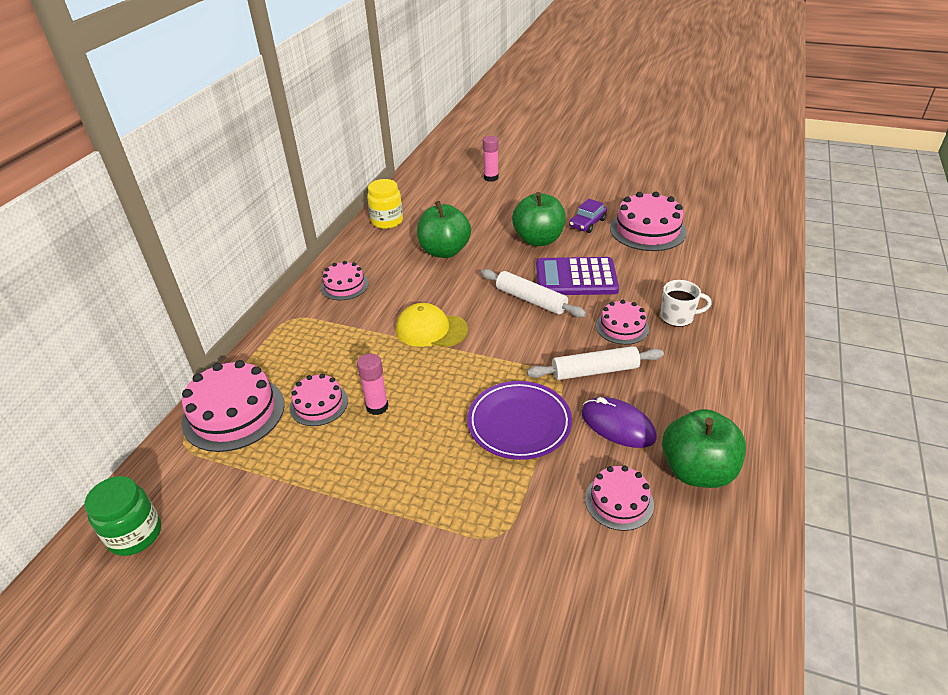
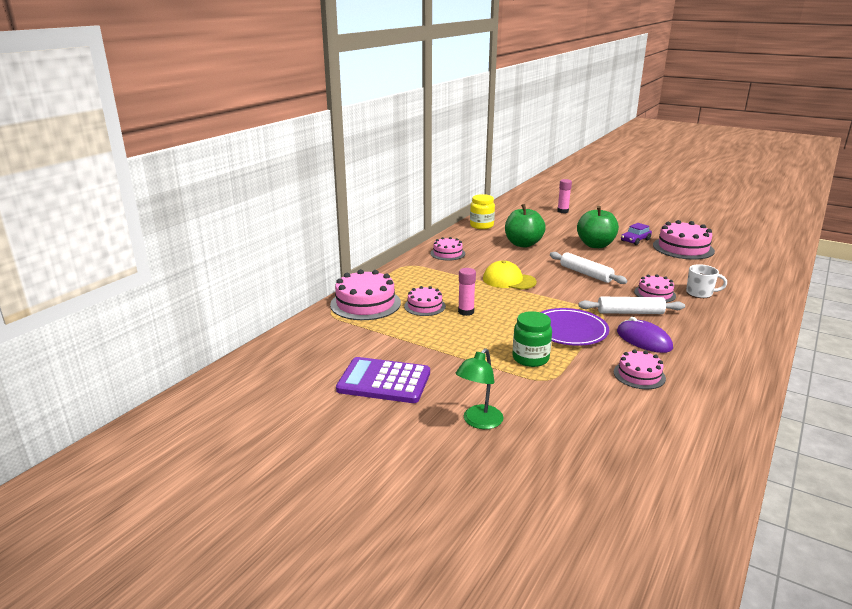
camera: 10 degrees right, 15 degrees down
green jar [84,476,161,556] -> green jar moved to [512,311,552,367]
purple calculator [536,257,619,295] -> purple calculator moved to [336,357,430,403]
green apple [662,409,746,488] -> none
none -> green lamp [456,348,503,429]

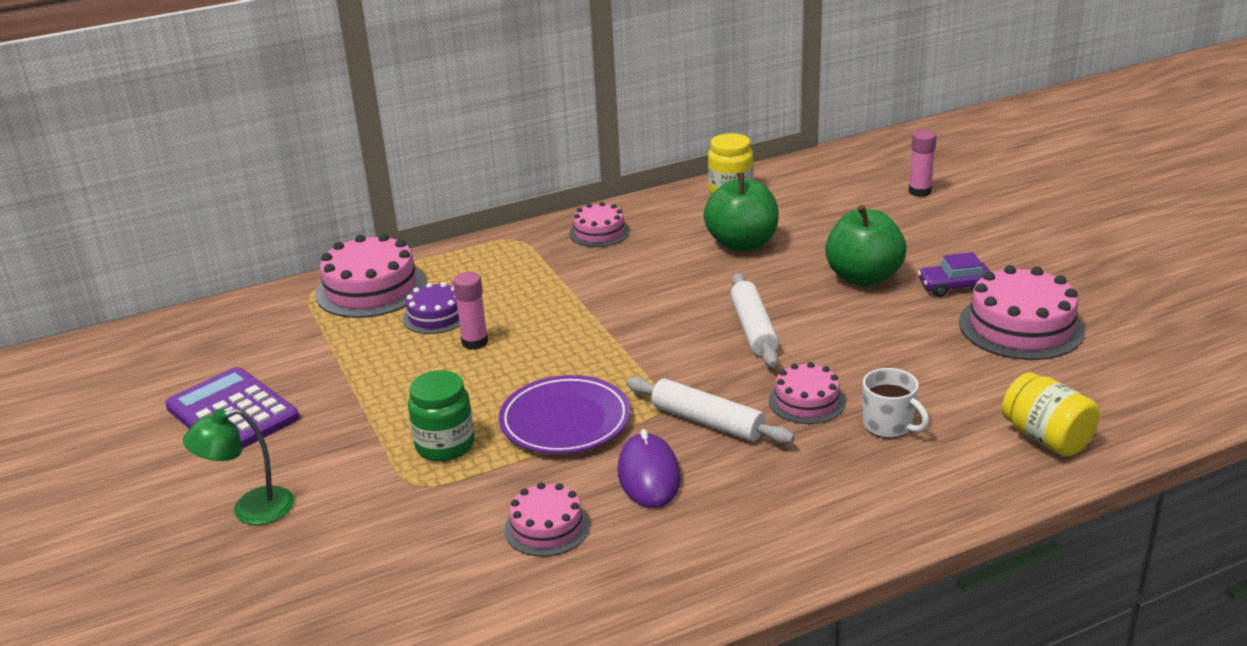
camera: 35 degrees right, 5 degrees up
pink cake [404,286,446,316] -> purple cake [403,282,460,334]
yellow cap [483,261,537,290] -> none
none -> yellow jar [1002,372,1100,456]

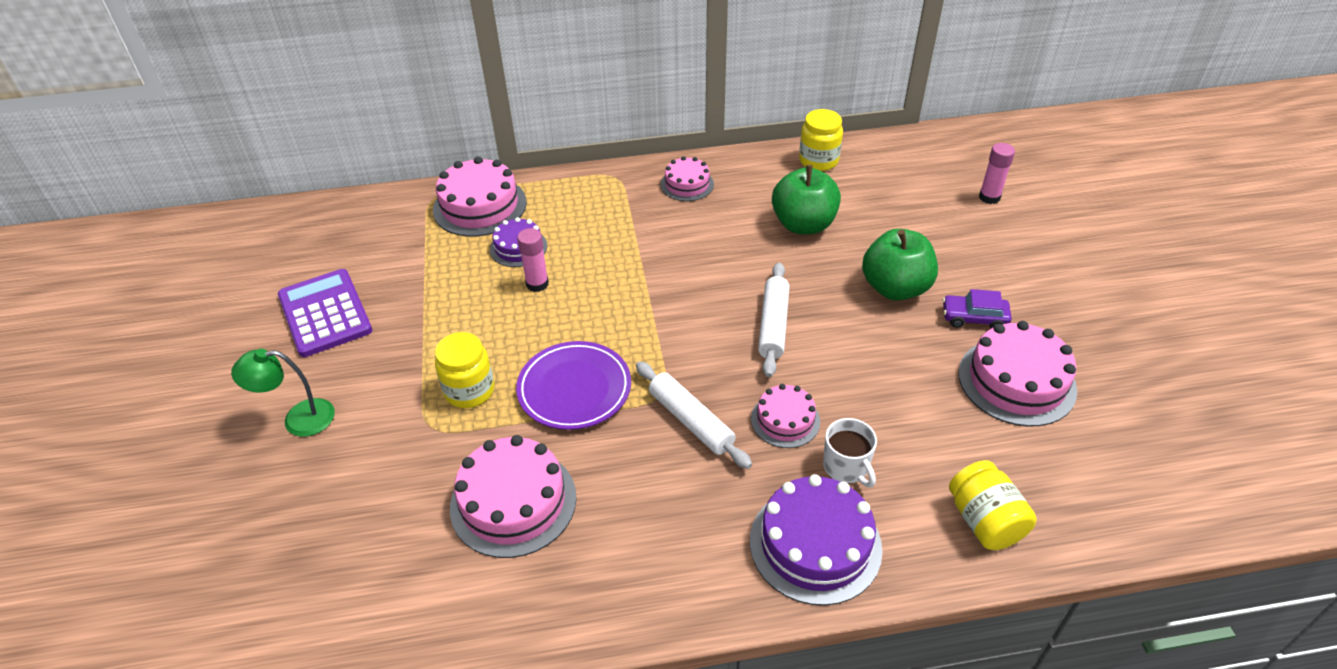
camera: 15 degrees right, 15 degrees up
green jar [408,370,475,461] -> yellow jar [435,332,494,408]
pink cake [504,482,590,557] -> pink cake [450,435,577,558], size x1.71
purple mouse [618,429,681,508] -> none
none -> purple cake [750,474,883,606]

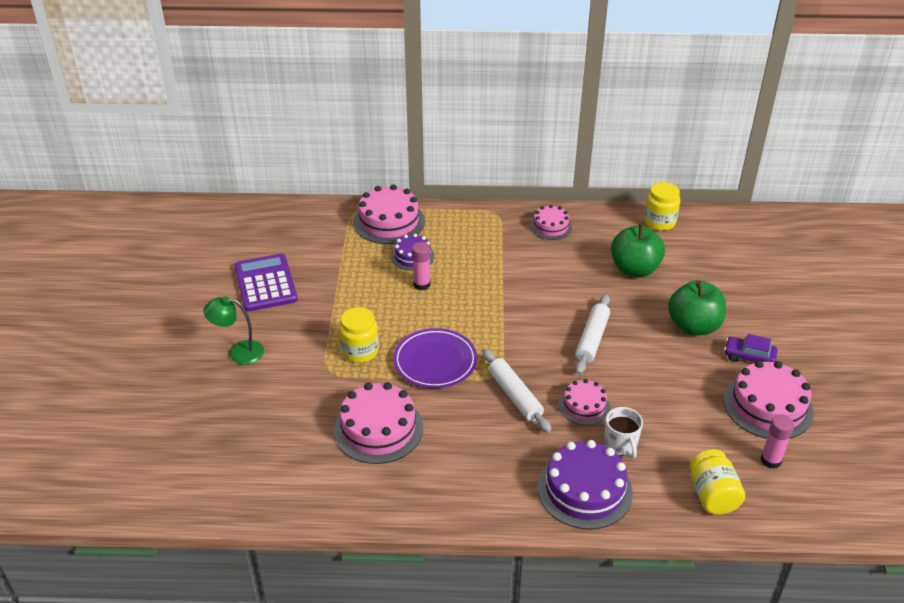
camera: 10 degrees right, 5 degrees down
pink glue stick [979,143,1015,204] -> pink glue stick moved to [761,414,794,469]

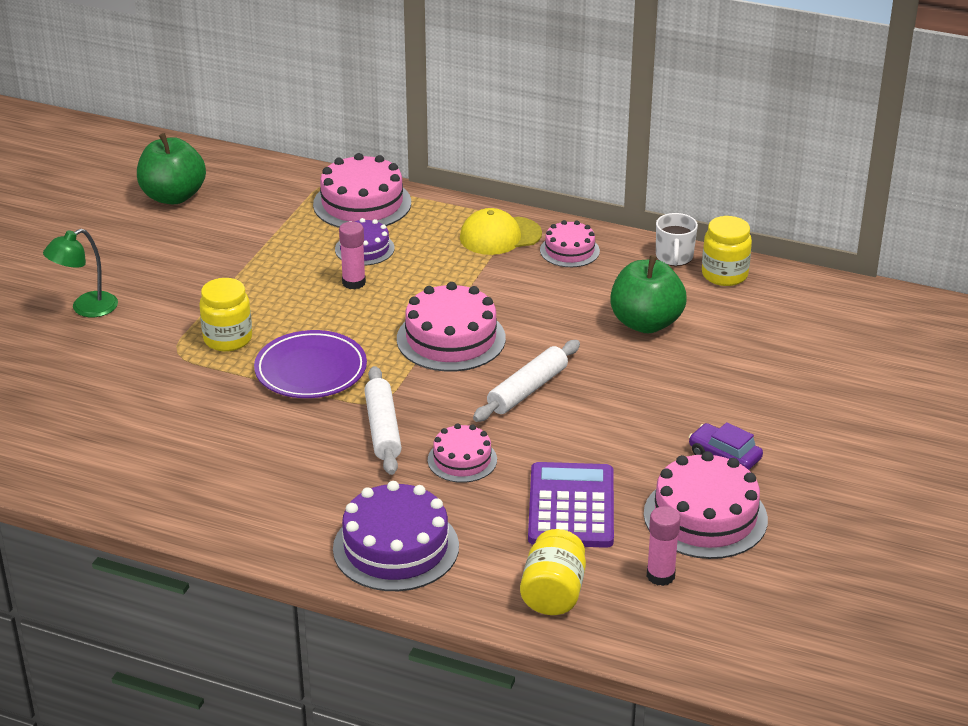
camera: 20 degrees right, 5 degrees down
green lamp [203,296,264,365] -> green lamp turned 60 degrees counterclockwise [43,229,118,317]
purple calculator [234,254,298,312] -> purple calculator moved to [528,462,614,548]
pink cake [334,382,423,464] -> pink cake moved to [397,282,506,372]
white mug [604,407,643,458] -> white mug moved to [656,213,698,266]
green apple [668,280,726,335] -> green apple moved to [137,133,206,204]
none -> yellow cap [460,208,542,255]

